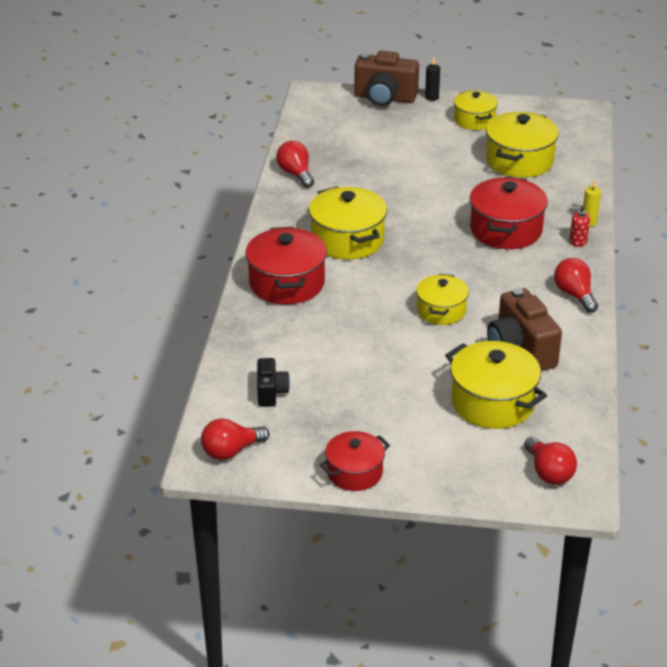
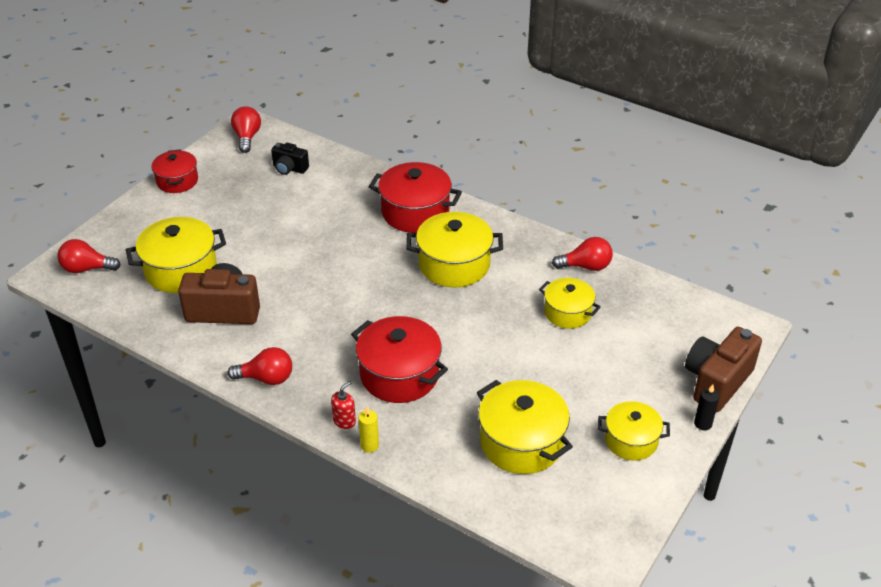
camera: 115 degrees right, 5 degrees up
yellow pot [416,274,469,325] -> yellow pot moved to [539,278,601,329]

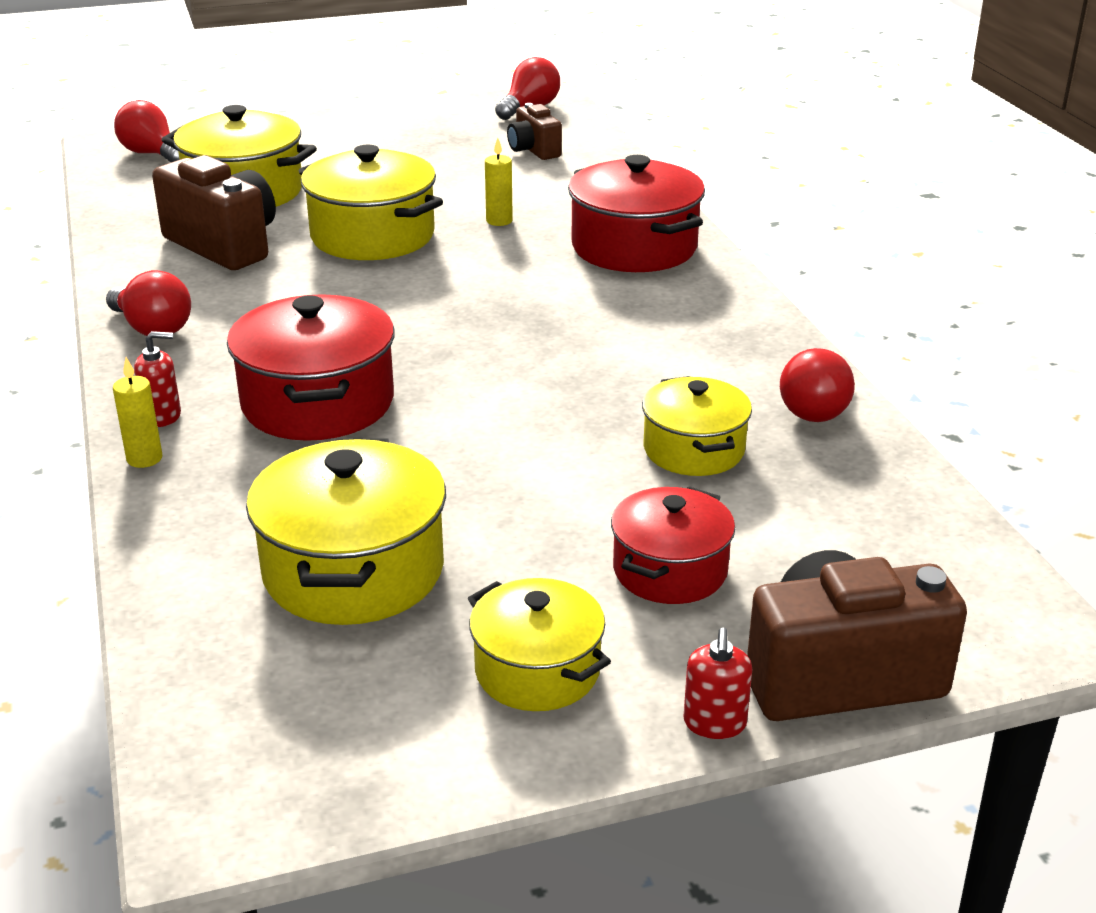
camera: 40 degrees right, 10 degrees down
red pot [151,149,198,193] -> red pot moved to [611,487,735,604]
black camera [271,143,309,175] -> brown camera [507,103,562,160]
yellow pot [406,212,503,287] -> yellow pot moved to [299,145,443,260]
red light bulb [552,237,613,271] -> red light bulb turned 75 degrees clockwise [780,348,855,422]
black candle [694,384,720,430] -> red soap dispenser [683,627,752,739]
none -> yellow candle [485,138,513,226]

